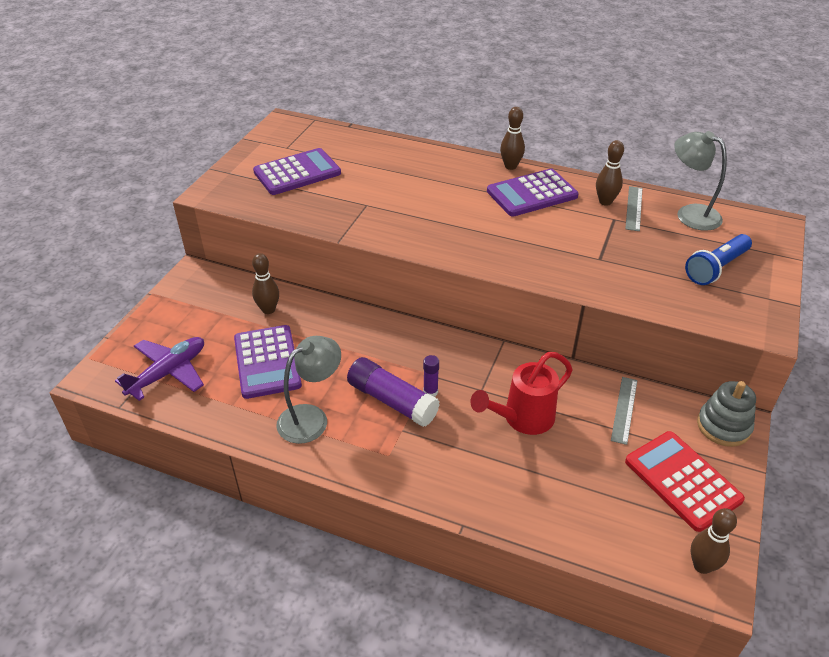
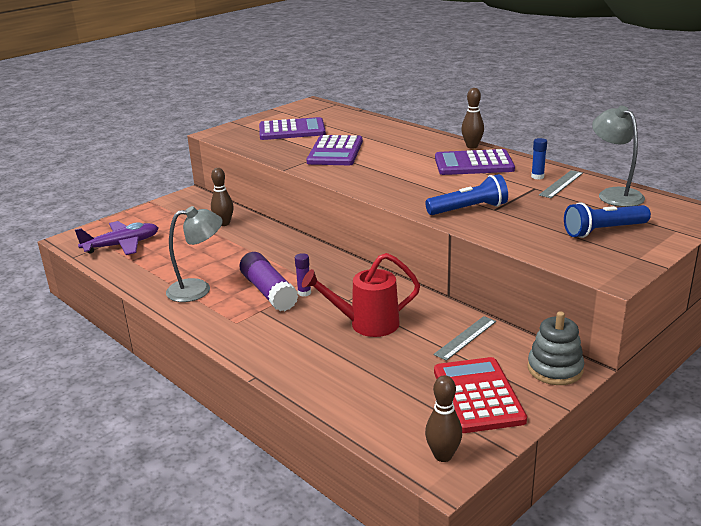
camera: 25 degrees right, 15 degrees down
purple calculator [234,325,302,399] -> purple calculator moved to [306,135,363,165]
brown bowling pin [596,140,624,206] -> blue glue stick [531,138,547,179]
none -> blue flashlight [425,174,508,215]

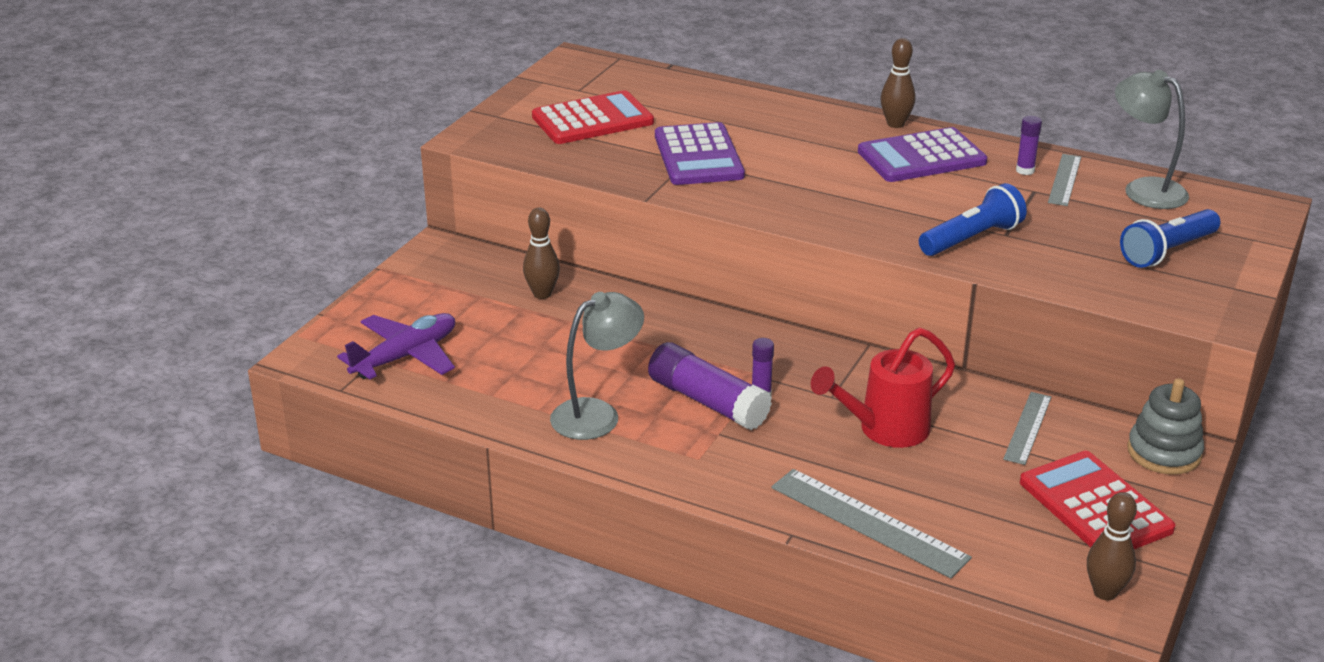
camera: 20 degrees left, 5 degrees up
purple calculator [259,117,326,140] -> red calculator [532,90,654,144]
blue glue stick [531,138,547,179] -> purple glue stick [1016,116,1042,175]
none -> grey ruler [771,469,972,578]

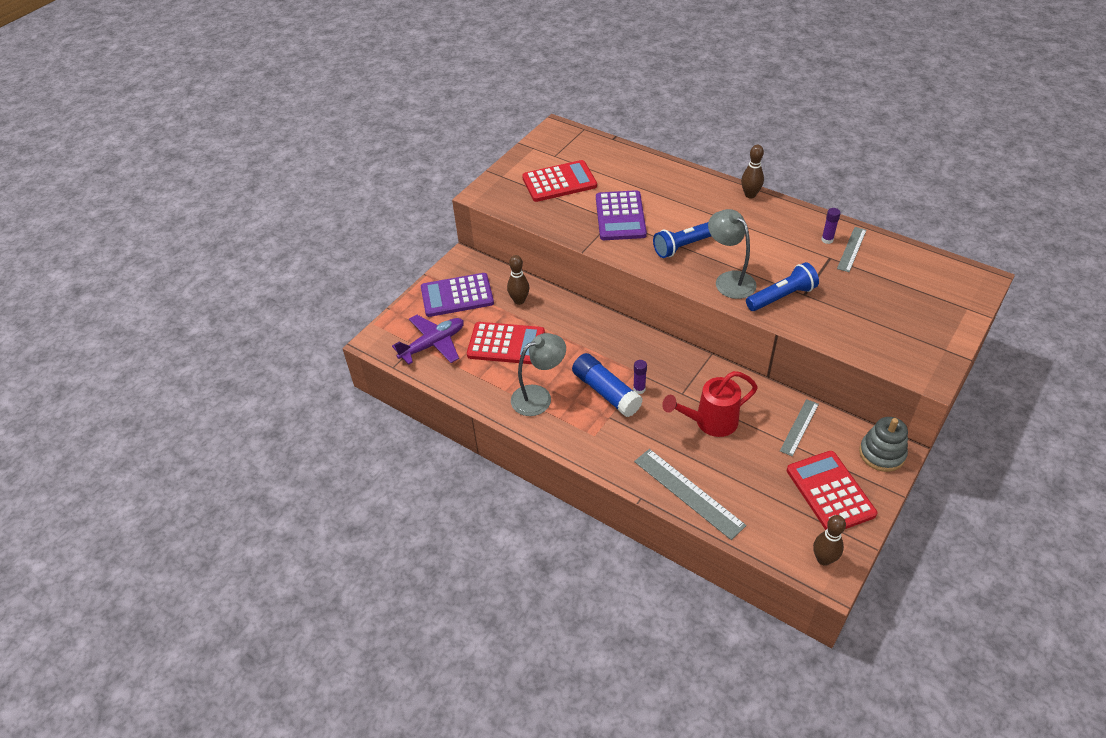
camera: 10 degrees right, 15 degrees up
purple glue stick [648,342,772,430] -> blue glue stick [572,353,643,417]
purple calculator [858,127,987,182] -> purple calculator moved to [421,273,494,317]
grey lamp [1115,70,1189,209] -> grey lamp moved to [708,209,757,299]
blue flashlight [1120,209,1220,268] -> blue flashlight moved to [653,222,711,258]
none -> red calculator [467,322,545,364]

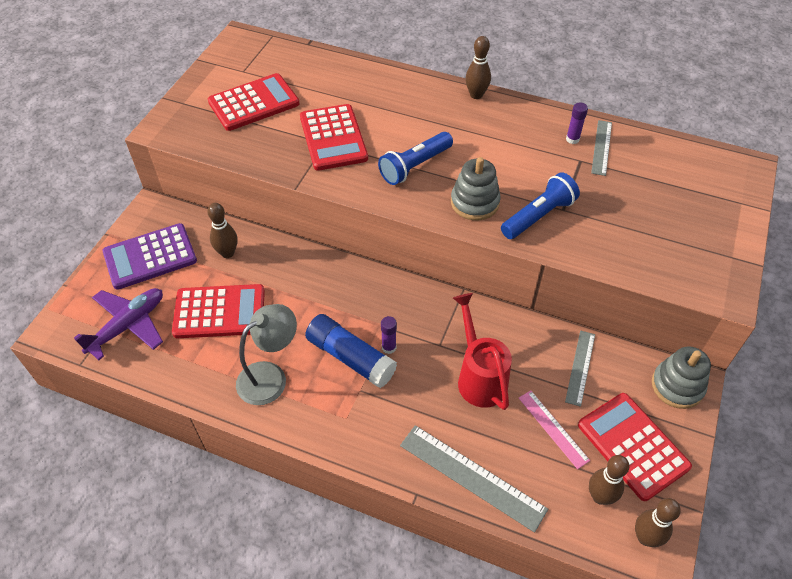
camera: 15 degrees left, 5 degrees up
purple calculator [596,190,647,240] -> red calculator [300,104,368,171]
red watering can [662,371,758,437] -> red watering can turned 105 degrees clockwise [453,293,512,410]
grey lamp [708,209,757,299] -> grey stacking toy [451,157,501,220]
none -> pink ruler [519,390,590,469]
none -> brown bowling pin [589,455,629,505]

